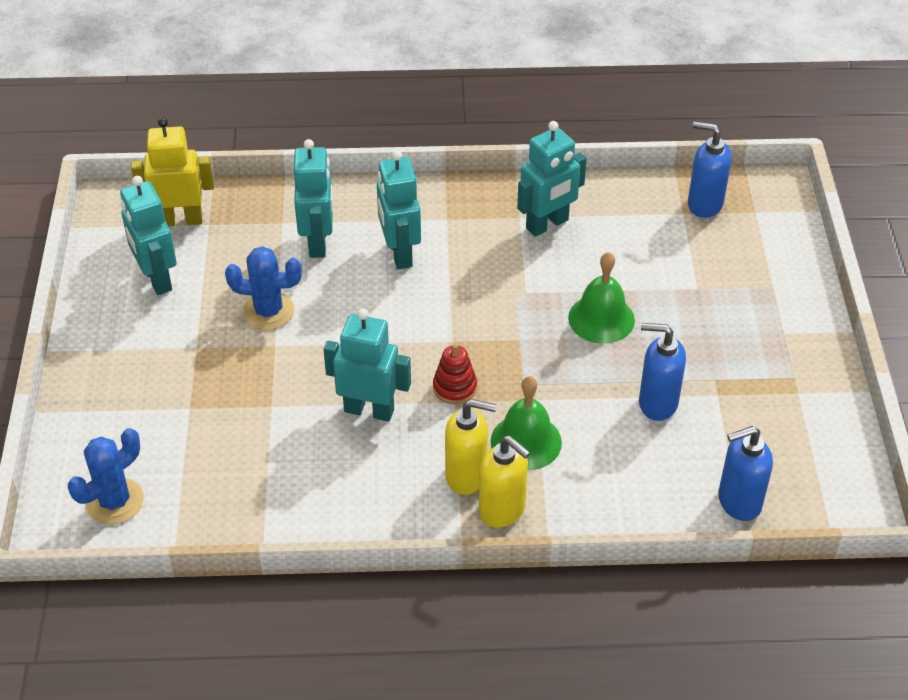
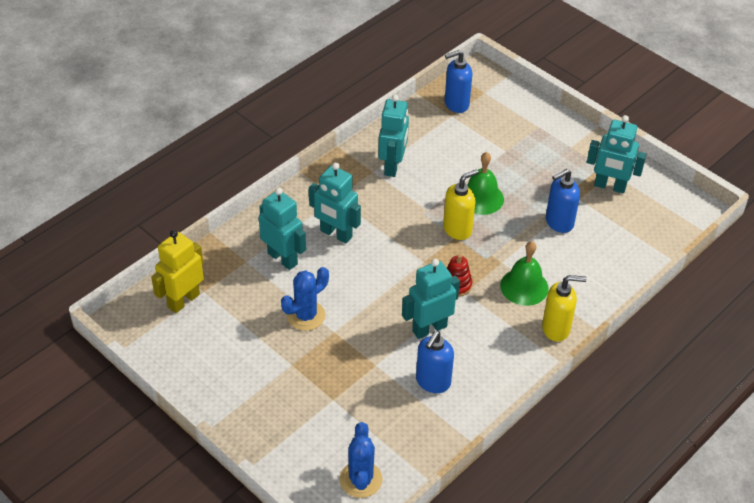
camera: 45 degrees left, 0 degrees up
turquoise robot [120,176,177,295] -> turquoise robot moved to [587,115,646,193]
yellow soap dispenser [445,399,497,495] -> yellow soap dispenser moved to [443,169,479,240]
blue soap dispenser [718,426,773,521] -> blue soap dispenser moved to [416,331,454,393]

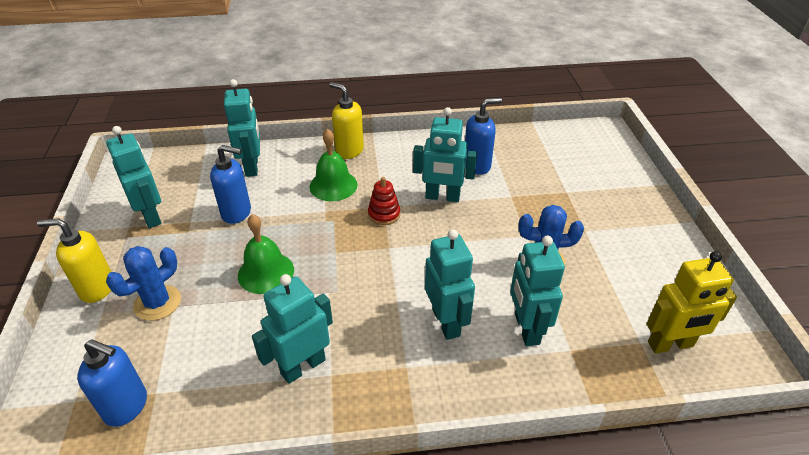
camera: 140 degrees left, 5 degrees down
blue cactus [340,422,383,498] -> blue cactus moved to [106,246,181,321]
yellow soap dispenser [443,169,479,240] -> yellow soap dispenser moved to [37,218,111,303]
none -> turquoise robot [224,79,260,177]

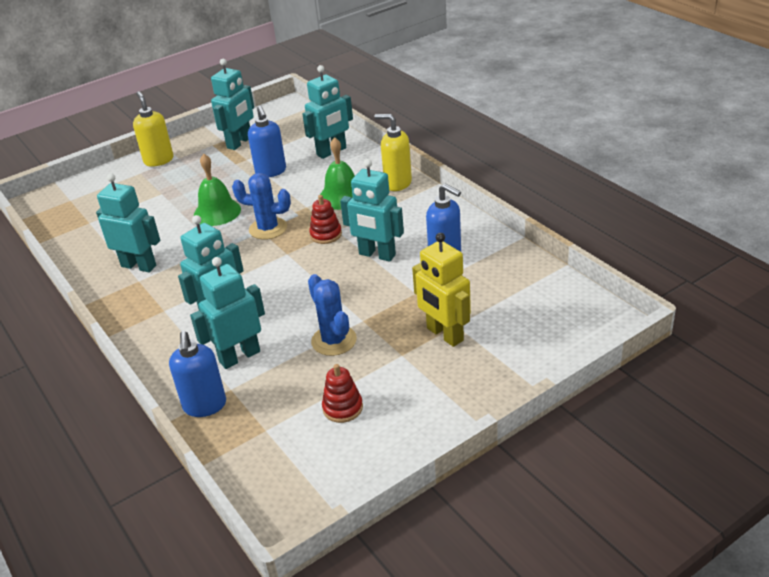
camera: 65 degrees right, 5 degrees down
blue soap dispenser [77,339,147,427] -> blue soap dispenser moved to [169,331,226,417]
blue cactus [106,246,181,321] -> blue cactus moved to [232,173,291,240]
yellow soap dispenser [329,82,364,159] -> yellow soap dispenser turned 75 degrees counterclockwise [375,114,412,191]
turquoise robot [413,107,477,202] -> turquoise robot turned 45 degrees counterclockwise [340,159,404,262]
yellow robot [646,251,737,353] -> yellow robot moved to [412,233,471,347]
none -> red stacking toy [322,364,363,423]

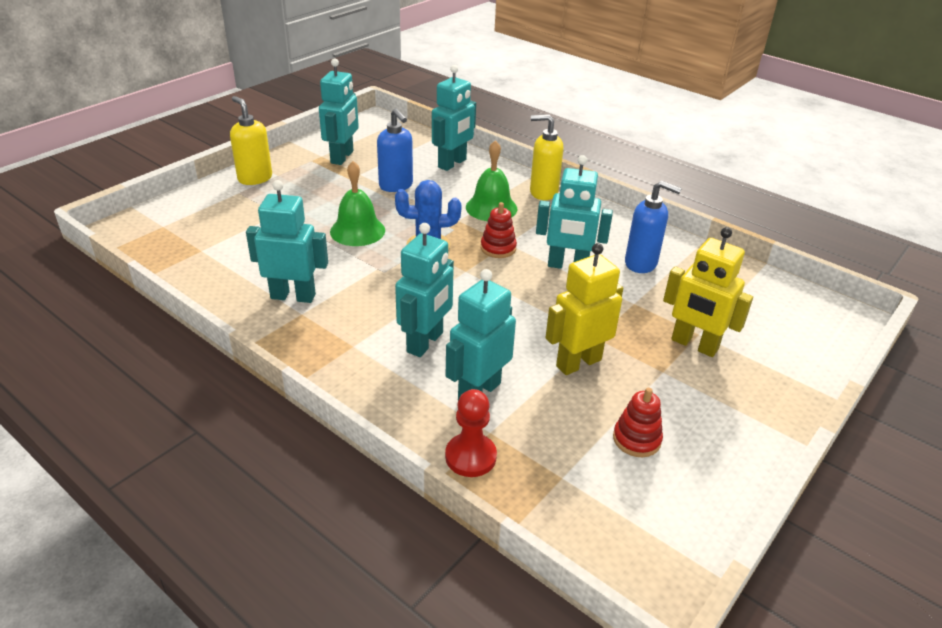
camera: 20 degrees left, 0 degrees up
blue soap dispenser [169,331,226,417] -> red pawn [445,389,497,477]
blue cactus [308,274,357,356] -> yellow robot [545,243,623,375]

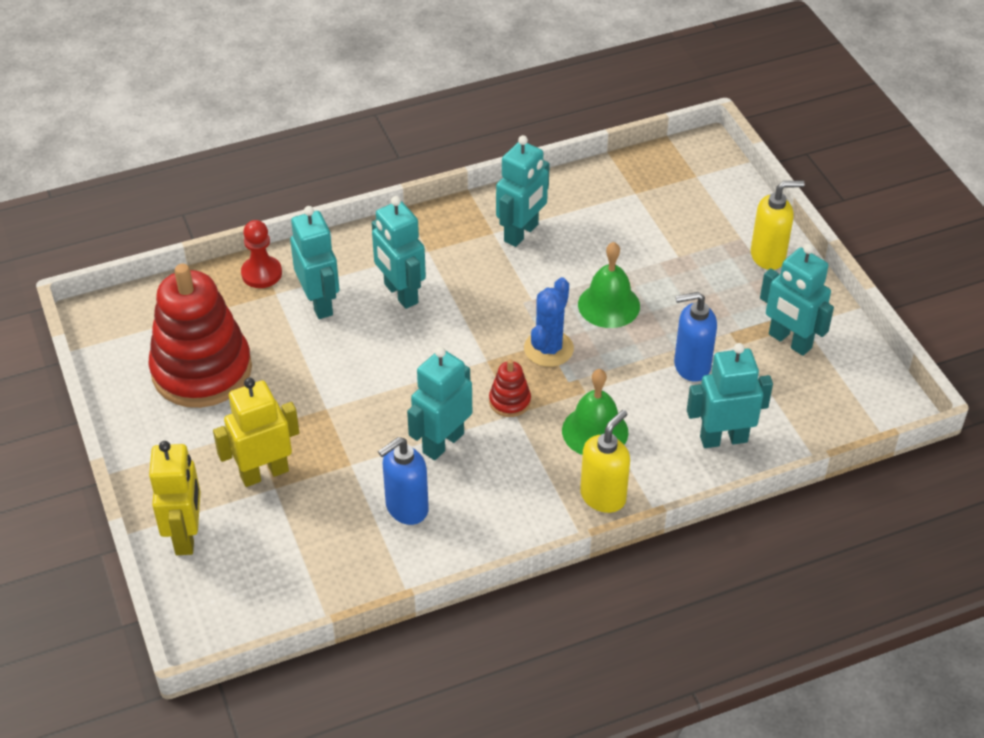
camera: 120 degrees right, 10 degrees up
turquoise robot [432,65,476,171] -> turquoise robot turned 105 degrees clockwise [687,343,773,448]
yellow robot [545,243,623,375] -> yellow robot moved to [149,441,200,555]
red stacking toy [613,387,663,457] -> red stacking toy [148,264,252,408], size x2.43

